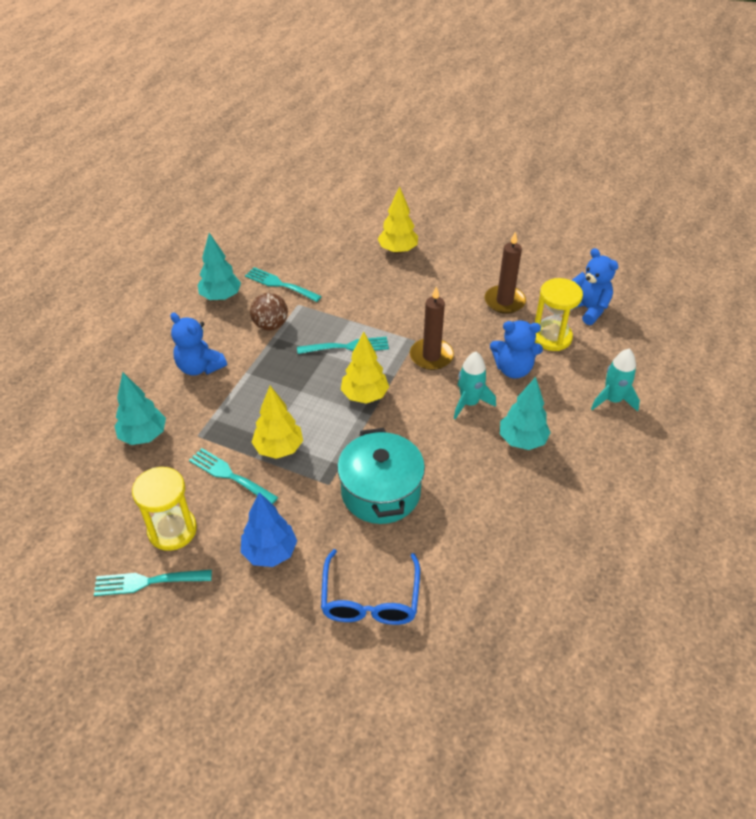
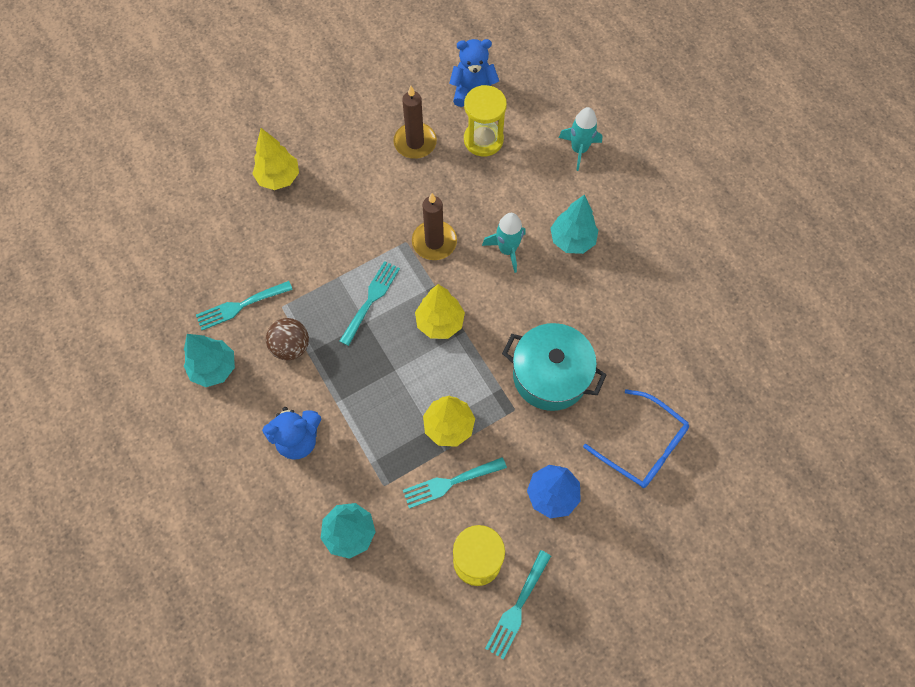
camera: 55 degrees left, 20 degrees up
blue teddy bear [490,320,543,379] -> none

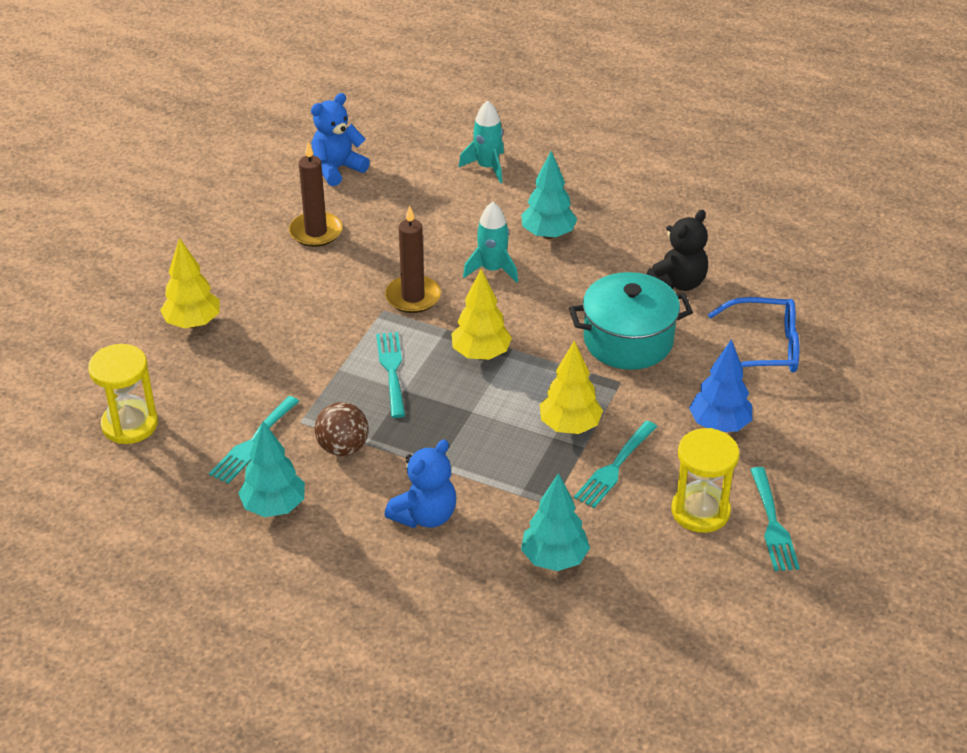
camera: 35 degrees left, 25 degrees down
yellow hourglass [464,85,507,157] -> yellow hourglass moved to [88,344,158,444]
none -> black teddy bear [647,210,708,291]

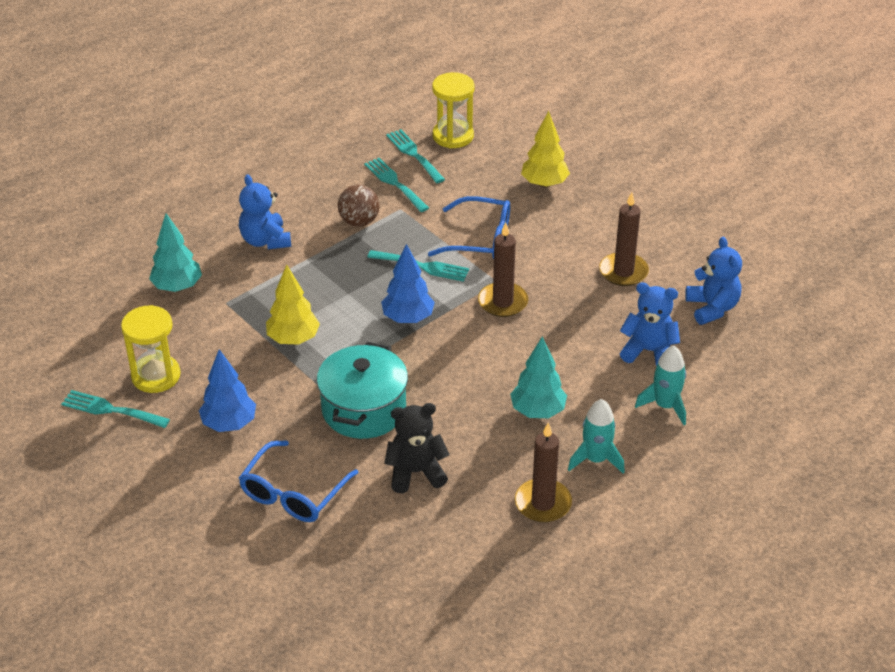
camera: 115 degrees right, 0 degrees up
turquoise tree [238,421,305,517] -> none
yellow tree [451,269,512,360] -> blue tree [381,244,435,323]
turquoise rocket [463,202,518,283] -> turquoise rocket moved to [568,399,625,474]
turquoise fork [574,420,657,508] -> turquoise fork moved to [386,129,445,183]
black teddy bear [647,210,708,291] -> black teddy bear turned 105 degrees clockwise [384,403,450,493]
none -> blue glasses [428,196,510,259]
none -> brown candle [515,422,572,523]
none -> blue teddy bear [620,282,680,366]

